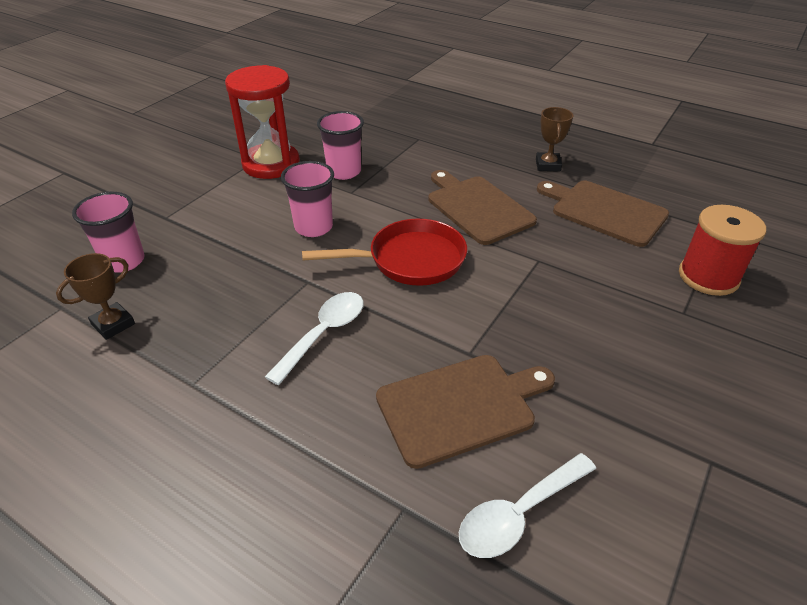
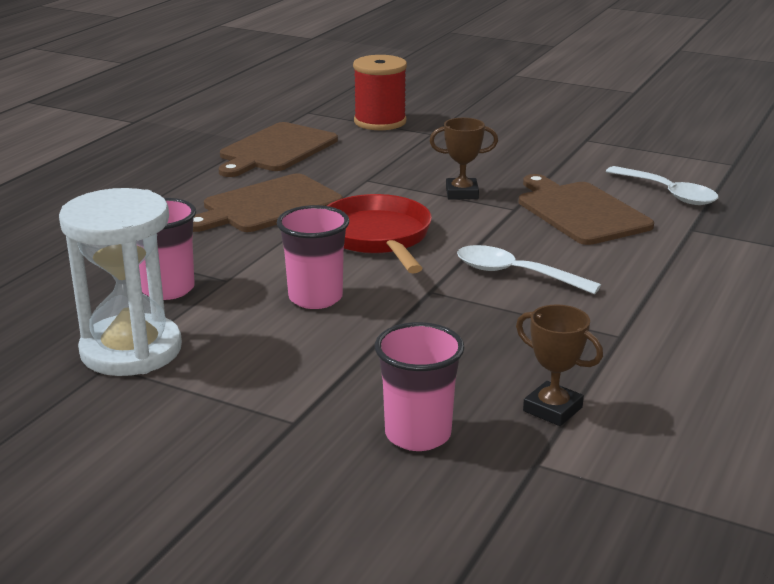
camera: 95 degrees left, 15 degrees down
red hourglass [225,65,300,179] -> white hourglass [59,188,182,376]
brown trophy [536,107,573,172] -> brown trophy moved to [430,118,498,199]

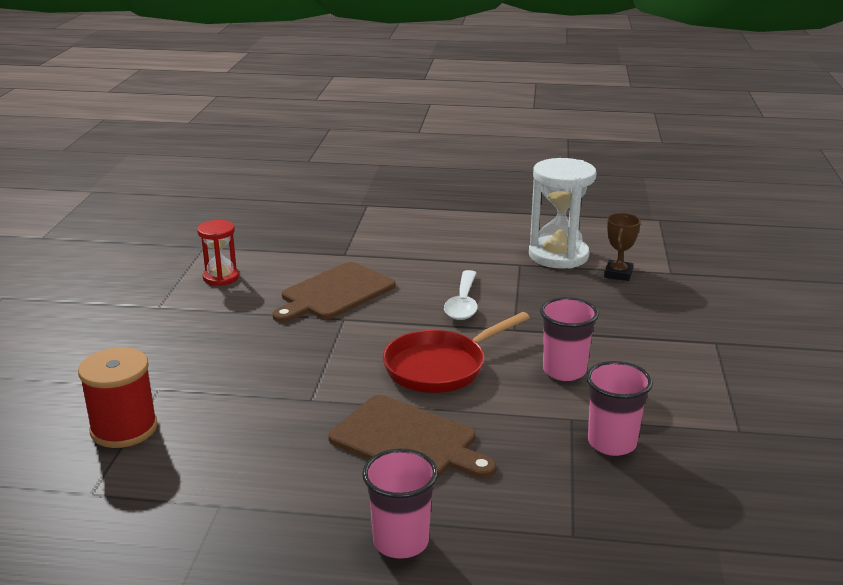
camera: 110 degrees left, 0 degrees up
white hourglass [59,188,182,376] -> white hourglass moved to [529,158,597,269]
brown cutting board [219,122,338,177] -> none
pink cup [375,322,465,451] -> pink cup moved to [362,448,438,559]
brown trophy [430,118,498,199] -> none
white spoon [606,166,718,205] -> none
none -> red hourglass [197,220,239,286]

